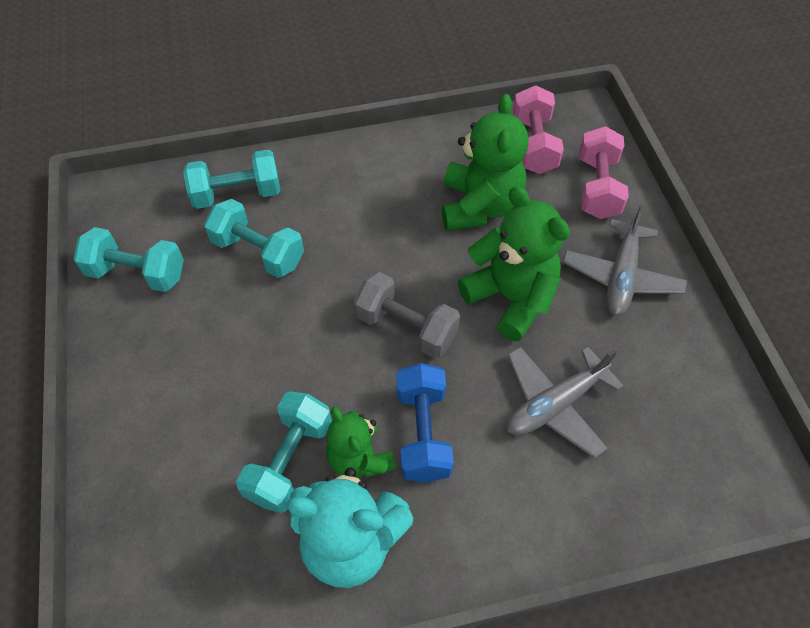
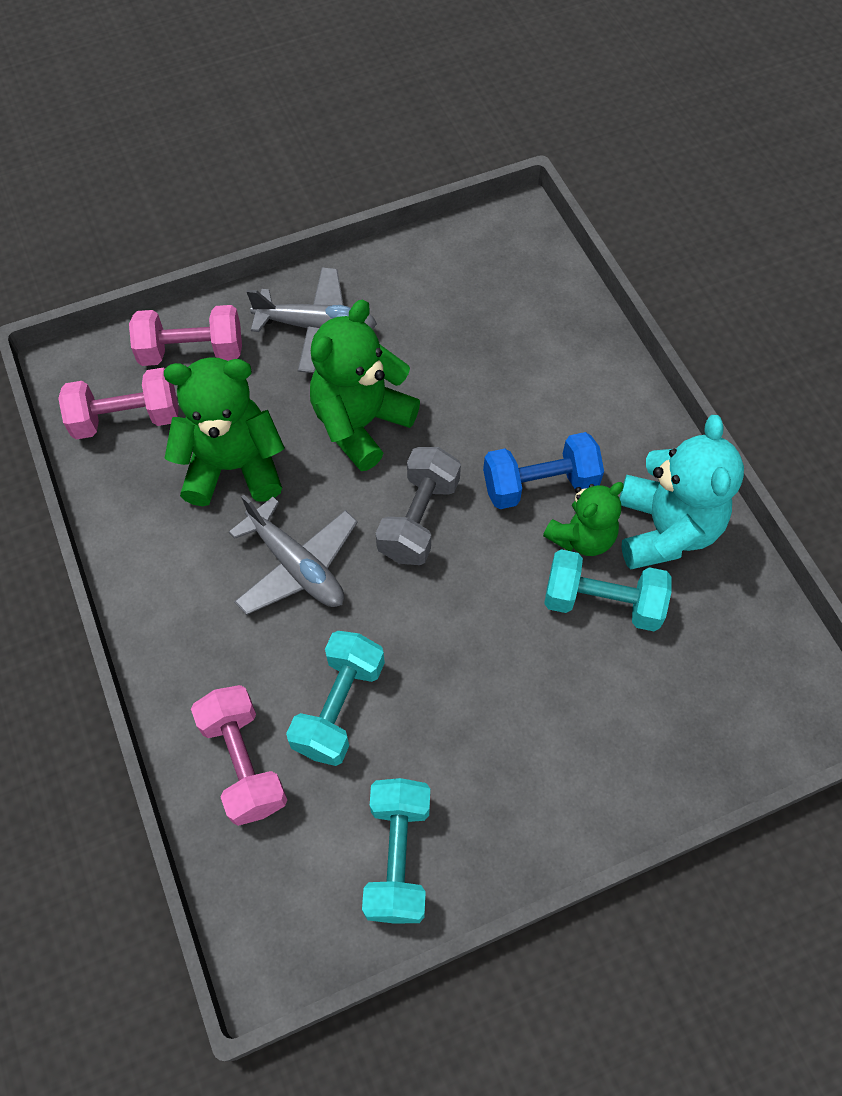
camera: 100 degrees left, 5 degrees up
turquoise dumbbell [183,150,280,209] -> pink dumbbell [191,685,287,826]
grey plane [507,346,624,458] -> grey plane moved to [229,495,358,615]

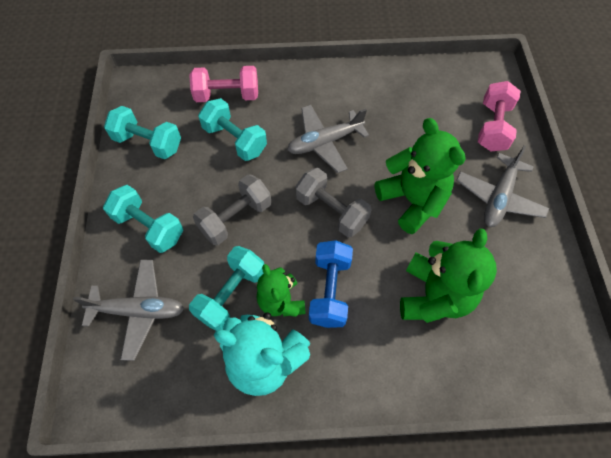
camera: 110 degrees right, 0 degrees up
pink dumbbell [58,368,178,440] -> none
green teddy bear [164,357,285,506] -> green teddy bear moved to [400,228,497,323]
none -> grey plane [73,259,184,361]
none -> turquoise dumbbell [103,185,183,253]
none -> grey dumbbell [193,174,271,245]

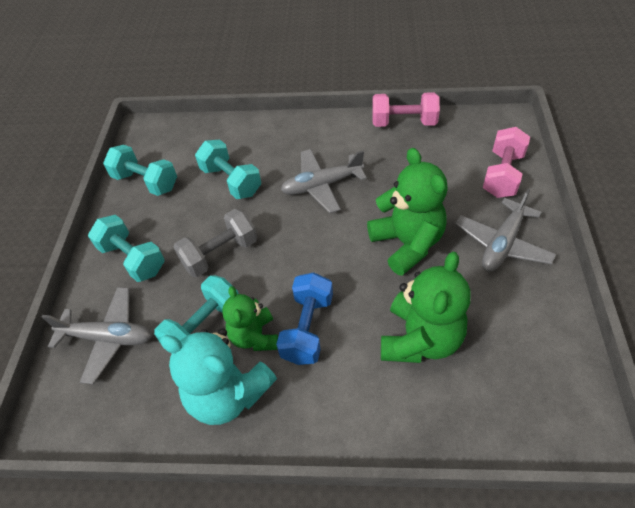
camera: 10 degrees right, 10 degrees down
pink dumbbell [189,66,258,102] -> pink dumbbell moved to [372,92,440,127]
grey dumbbell [295,168,372,237] -> none

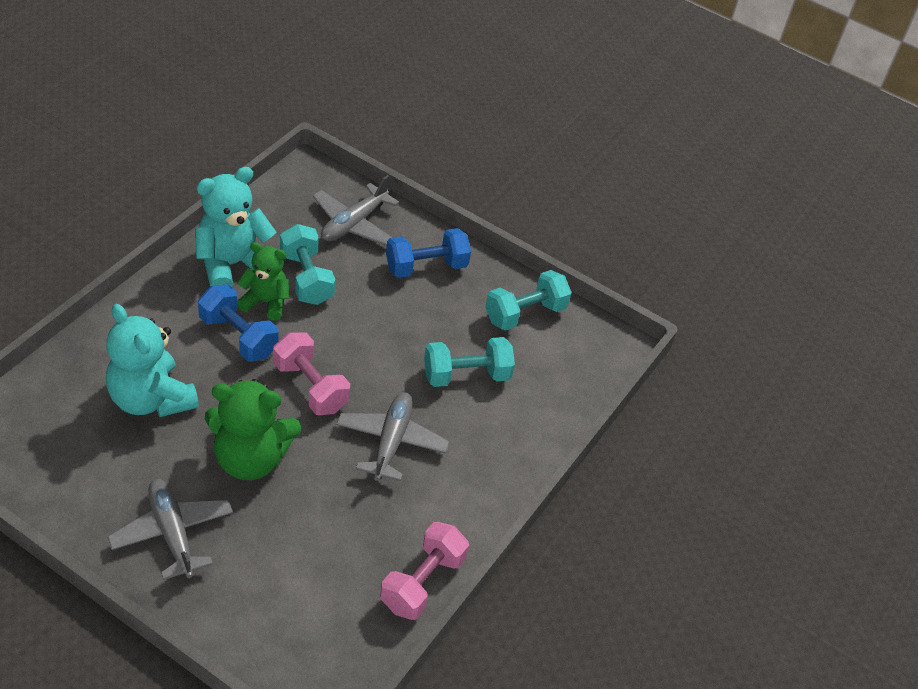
camera: 110 degrees right, 5 degrees down
turquoise dumbbell [88,215,165,282] -> blue dumbbell [386,228,471,278]
grey dumbbell [174,209,257,277] -> none
green teddy bear [381,252,471,363] -> turquoise teddy bear [106,304,199,417]
pink dumbbell [483,127,530,198] -> pink dumbbell moved to [273,332,350,415]

